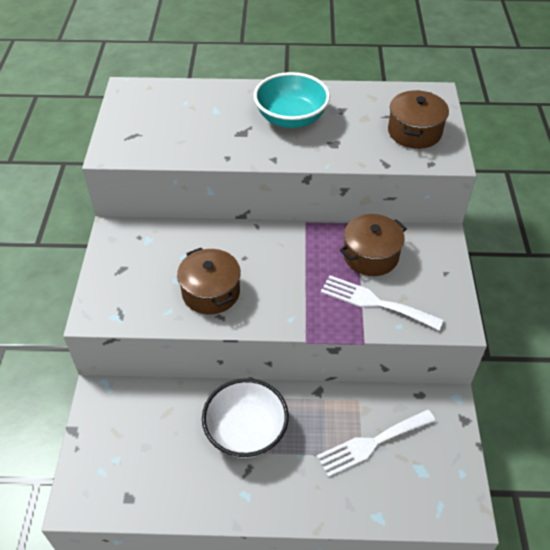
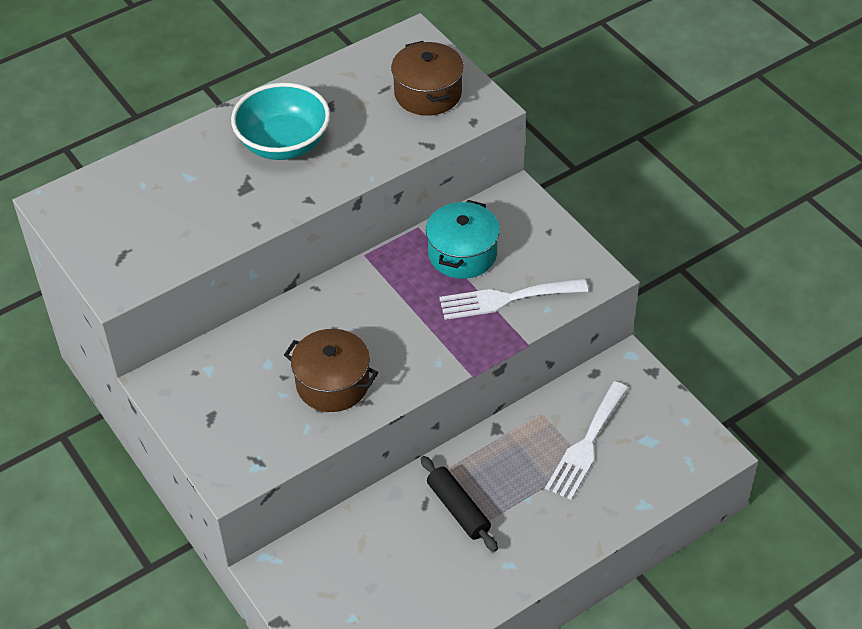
camera: 35 degrees left, 0 degrees up
white bowl [202,378,289,458] -> black rolling pin [421,456,498,552]
brown pot [340,214,407,276] -> turquoise pot [426,200,500,279]

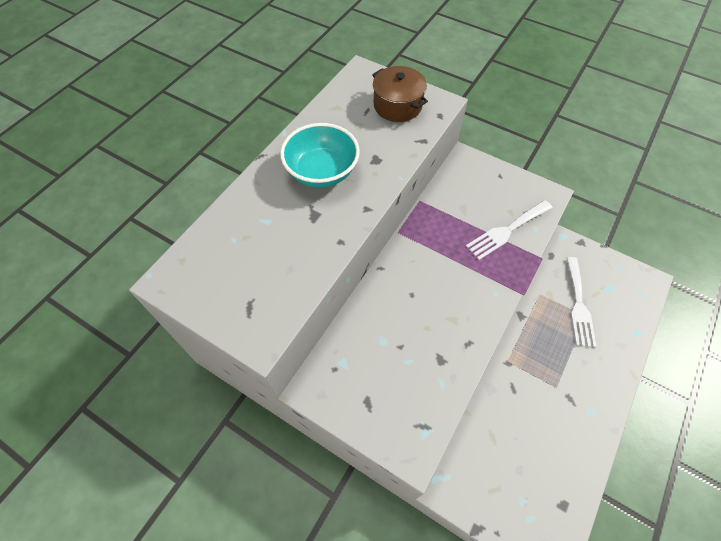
camera: 25 degrees left, 10 degrees up
brown pot [284,329,378,412] -> none
black rolling pin [421,456,498,552] -> none
turquoise pot [426,200,500,279] -> none

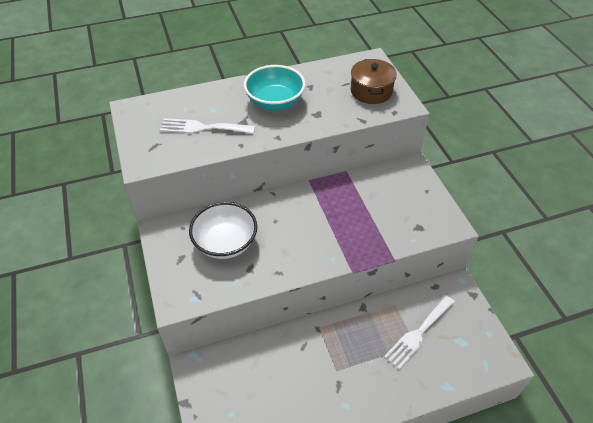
camera: 40 degrees right, 10 degrees down
white fork [466,200,553,260] -> white fork moved to [160,118,255,134]
none -> white bowl [189,202,257,259]

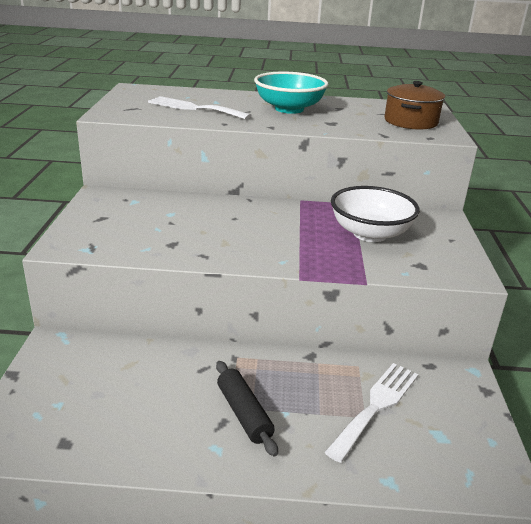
camera: 20 degrees right, 20 degrees down
white bowl [189,202,257,259] -> white bowl moved to [331,186,420,242]
white fork [384,295,455,370] -> white fork turned 150 degrees clockwise [324,363,419,463]
none -> black rolling pin [216,361,278,457]

